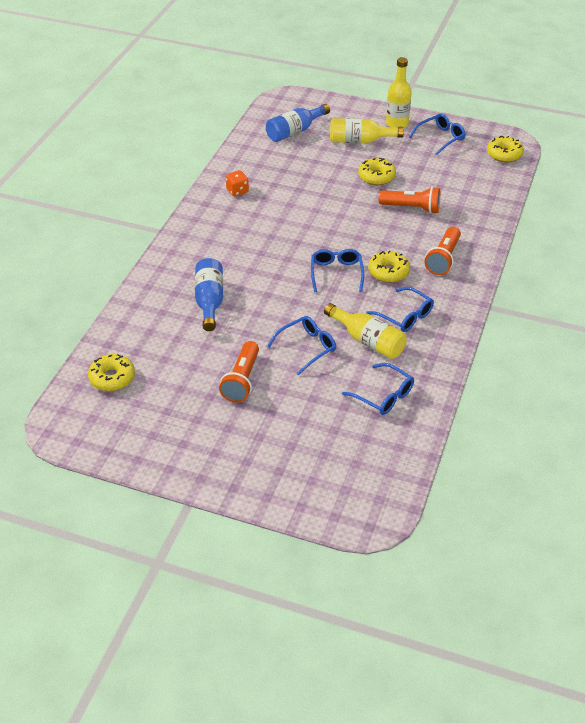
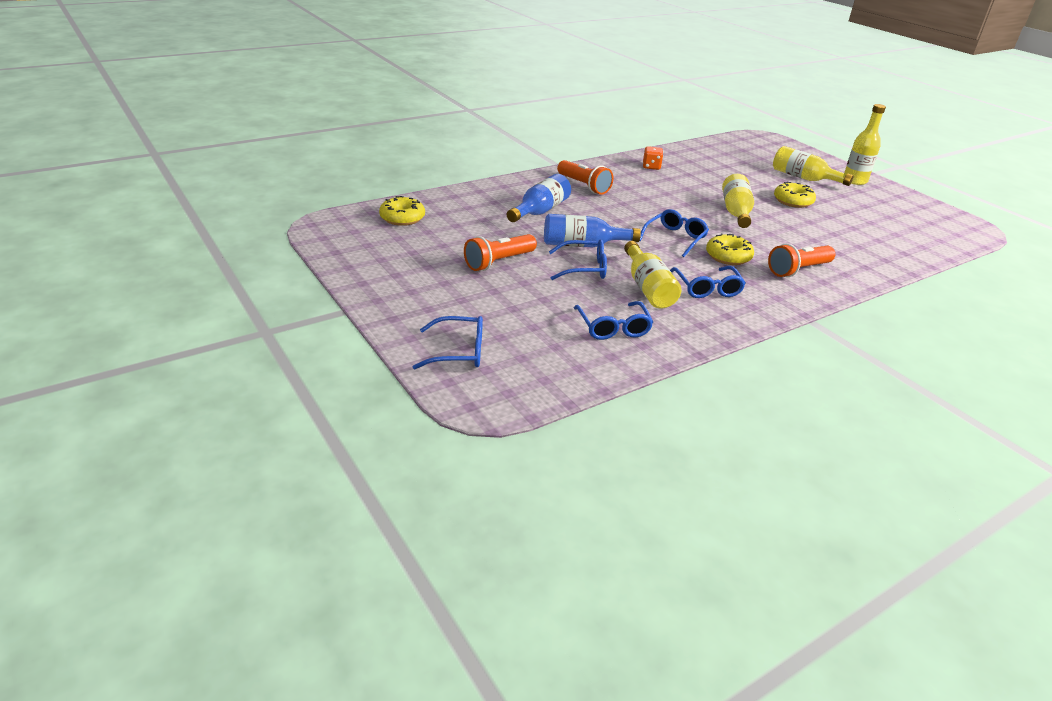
camera: 35 degrees right, 10 degrees down
blue bottle [266,104,330,142] -> blue bottle moved to [544,214,641,248]
orange flashlight [379,186,440,214] -> orange flashlight moved to [557,160,613,195]
blue glasses [409,114,466,155] -> blue glasses moved to [413,316,483,369]
yellow donut [487,136,524,162] -> none
none -> yellow bottle [722,174,754,228]

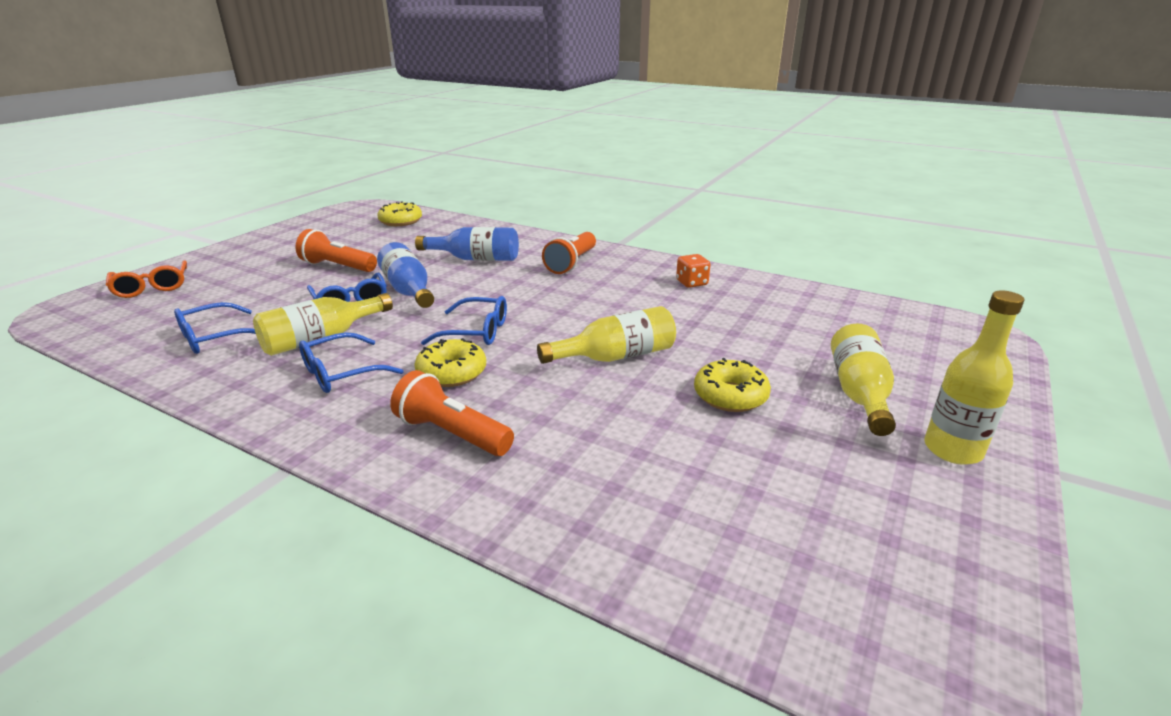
camera: 65 degrees right, 5 degrees down
blue glasses [413,316,483,369] -> orange glasses [106,260,187,298]

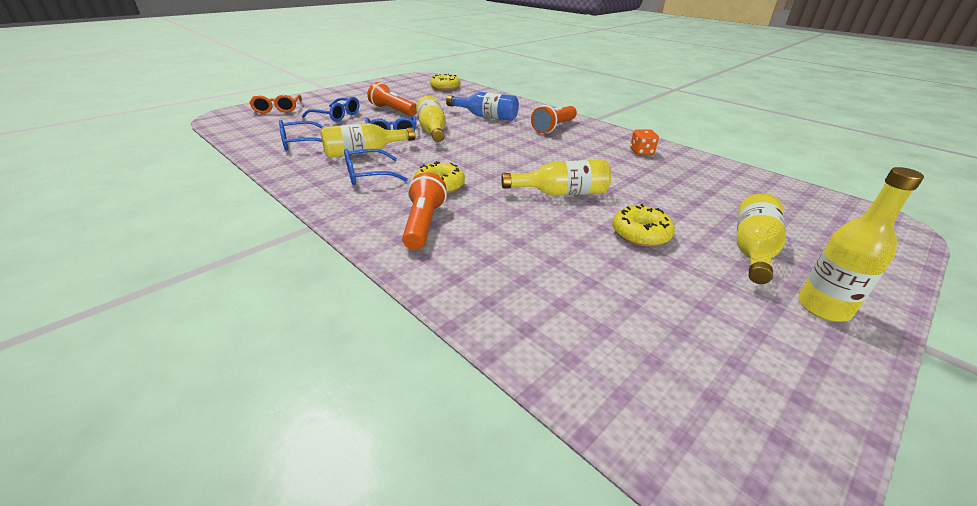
camera: 15 degrees right, 5 degrees up
blue bottle [377,242,434,308] -> yellow bottle [416,96,446,142]
orange flashlight [390,370,514,456] -> orange flashlight turned 45 degrees clockwise [402,172,447,250]
blue glasses [421,296,507,345] -> blue glasses moved to [302,97,359,122]

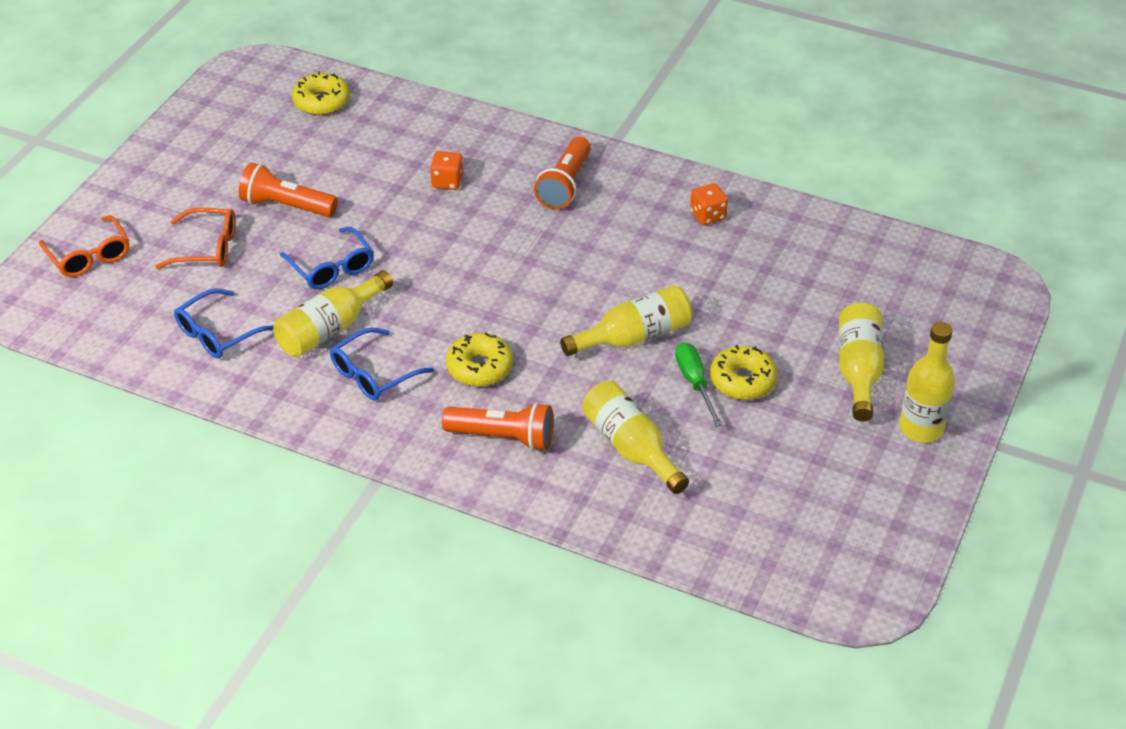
camera: 20 degrees left, 10 degrees up
blue glasses [302,97,359,122] -> orange glasses [155,207,235,269]
orange flashlight [402,172,447,250] -> orange flashlight turned 120 degrees clockwise [442,402,553,451]
yellow bottle [416,96,446,142] -> yellow bottle moved to [582,381,689,494]
blue bottle [446,92,519,121] -> orange dice [430,151,463,190]
none -> green screwdriver [675,342,723,427]

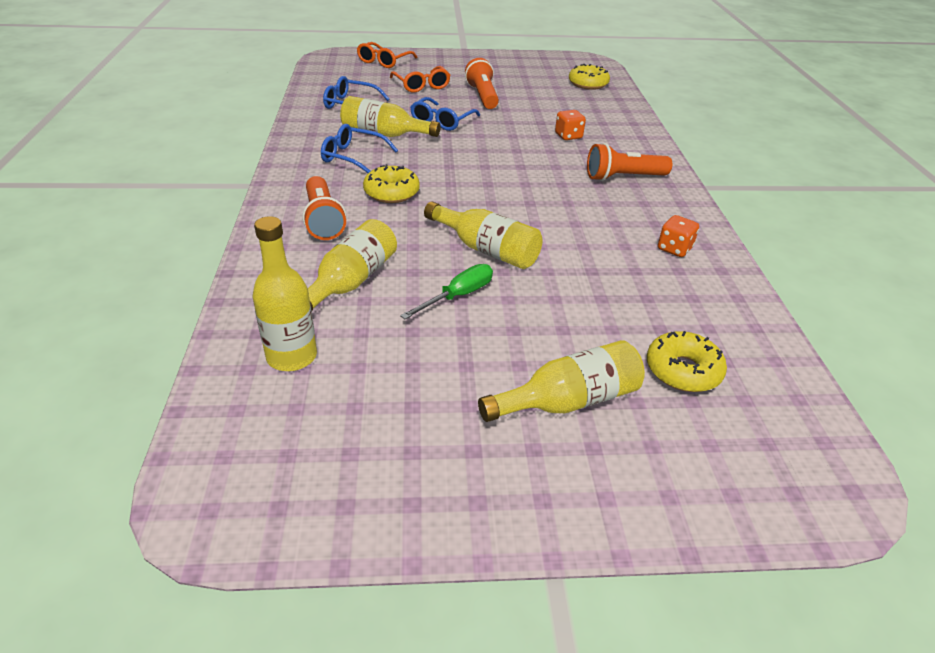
camera: 60 degrees right, 5 degrees down
yellow donut [710,345,778,400] -> yellow donut moved to [647,331,727,392]
yellow bottle [899,322,955,443] -> yellow bottle moved to [253,216,317,371]

